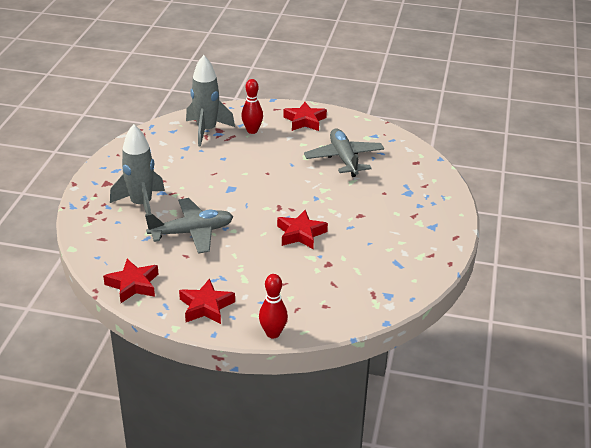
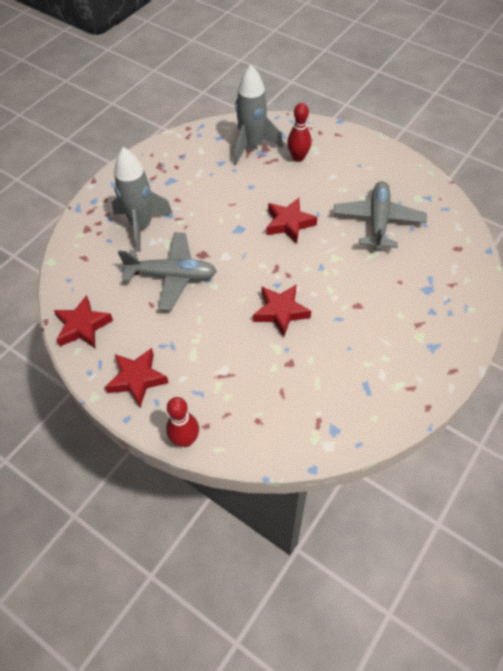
camera: 25 degrees right, 20 degrees up
red star [283,102,327,131] -> red star moved to [266,198,318,244]

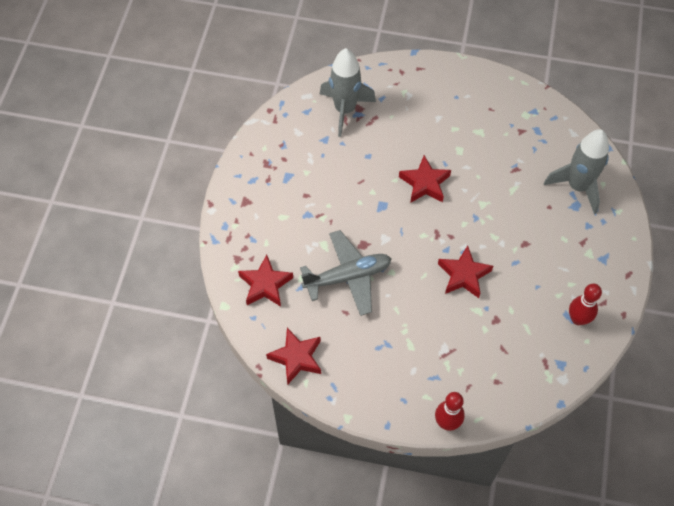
camera: 25 degrees left, 5 degrees up
red star [105,348,169,407] -> red star moved to [238,255,293,307]
grey rocket [112,147,173,252] -> grey rocket moved to [544,129,609,214]
red bowling pin [287,103,312,162] -> red bowling pin moved to [569,284,602,325]
grey plane [333,181,427,251] -> none

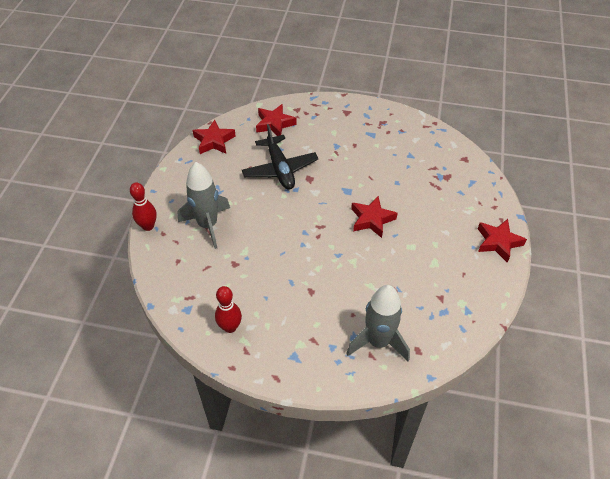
camera: 90 degrees right, 10 degrees down
grey plane [300,230,391,316] -> black plane [242,124,318,190]
grey rocket [320,48,376,137] -> grey rocket moved to [178,162,230,249]
red star [438,245,493,298] -> red star moved to [478,219,527,263]

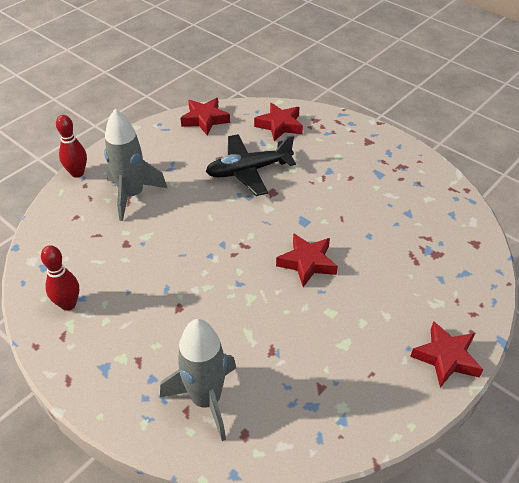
camera: 30 degrees right, 5 degrees down
black plane [242,124,318,190] -> black plane turned 60 degrees clockwise [206,134,296,196]

